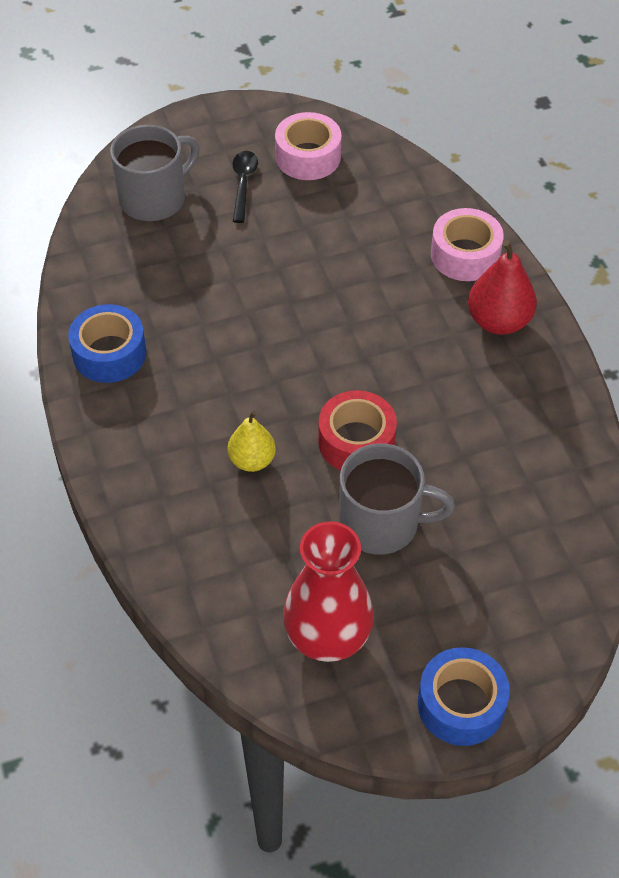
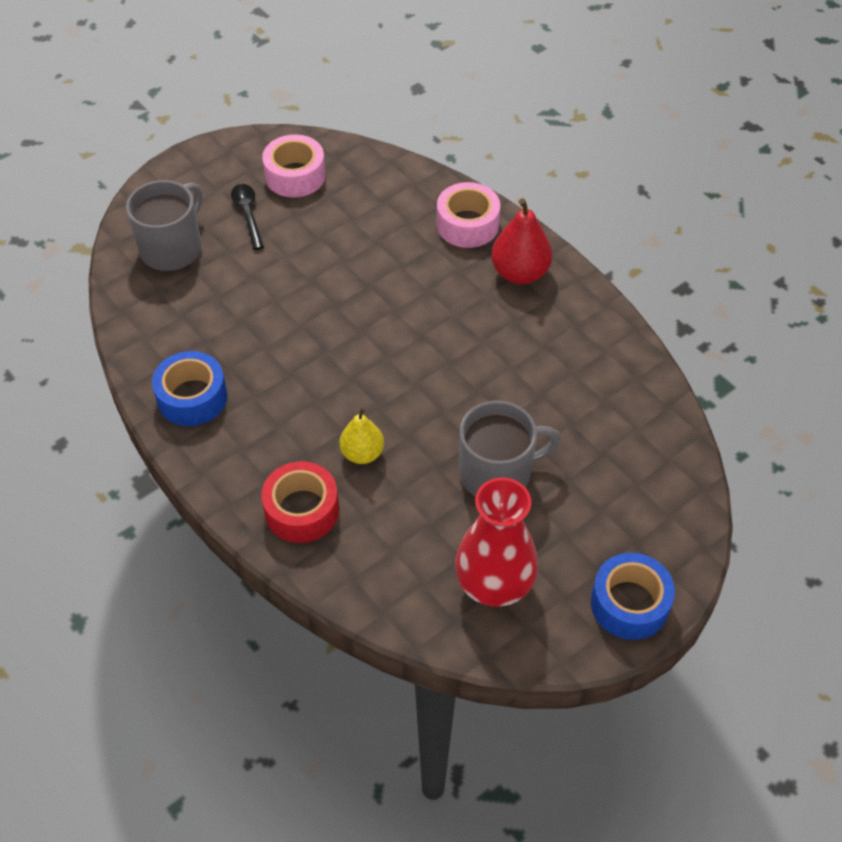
camera: 20 degrees left, 0 degrees up
red tape [318,390,397,471] -> red tape moved to [261,461,339,543]

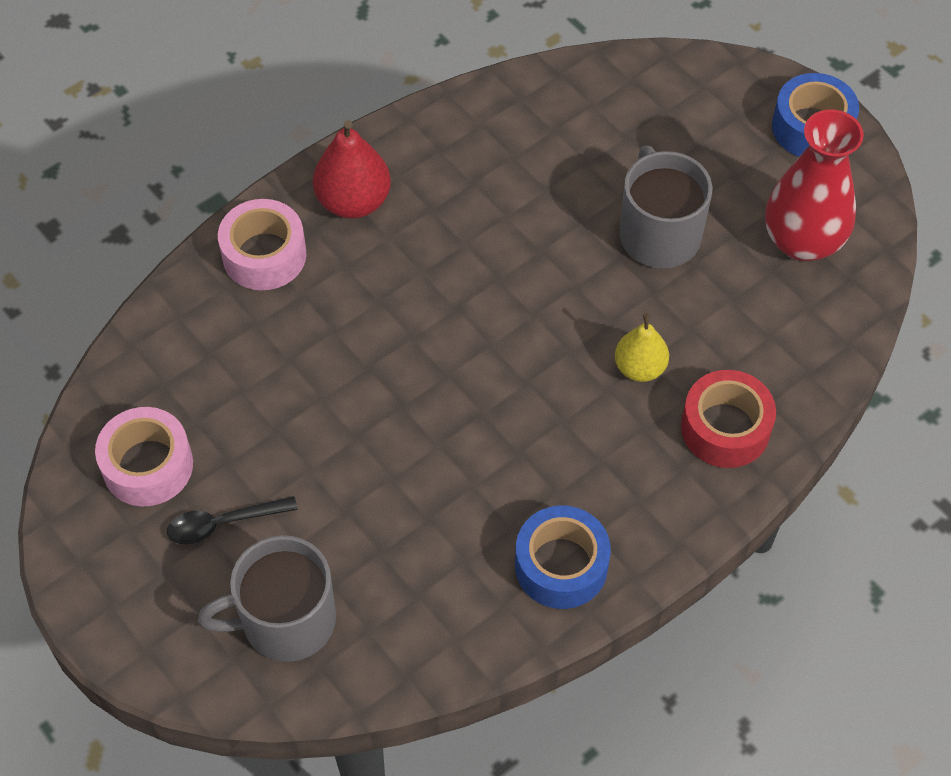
camera: 90 degrees left, 5 degrees up
grey mug [126,180,202,271] -> grey mug turned 45 degrees counterclockwise [198,535,336,662]

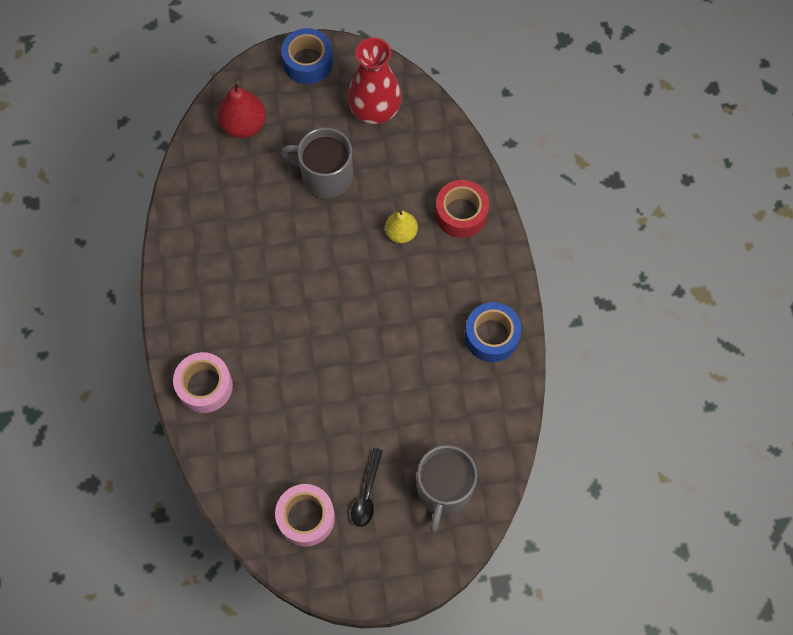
camera: 60 degrees left, 10 degrees up
red pear [313,120,391,219] -> red pear moved to [217,81,266,138]

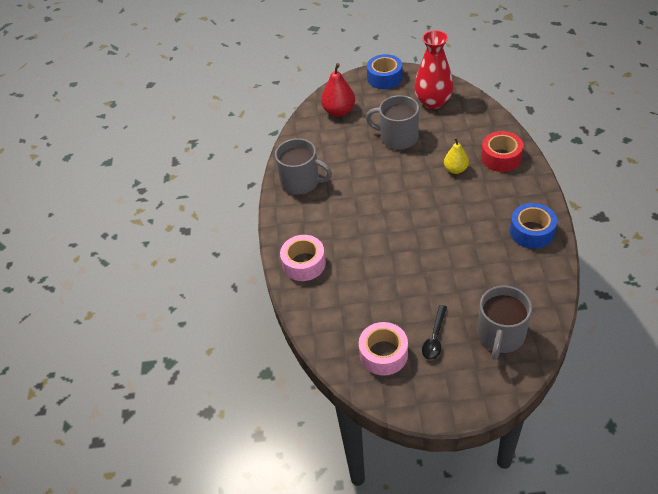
camera: 10 degrees right, 20 degrees down
none -> grey mug [275,138,332,194]

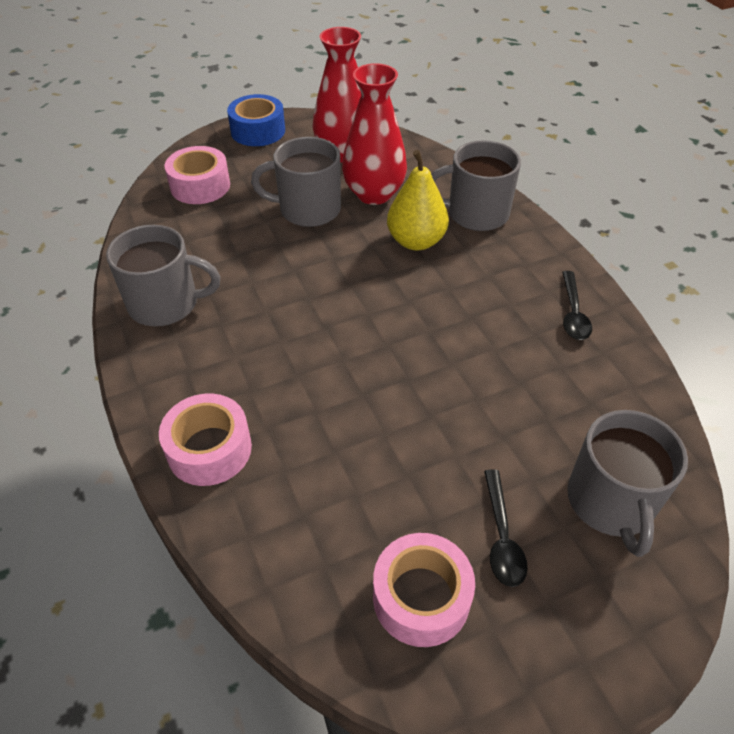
camera: 25 degrees left, 0 degrees up
red pear [321,63,355,117] -> pink tape [165,146,230,204]
yellow pear [444,137,469,174] -> yellow pear [387,150,449,250], size x1.51
red tape [481,131,523,172] -> grey mug [431,140,521,231]
blue tape [510,203,557,249] -> black spoon [562,271,592,340]
none -> red vase [342,63,407,205]

